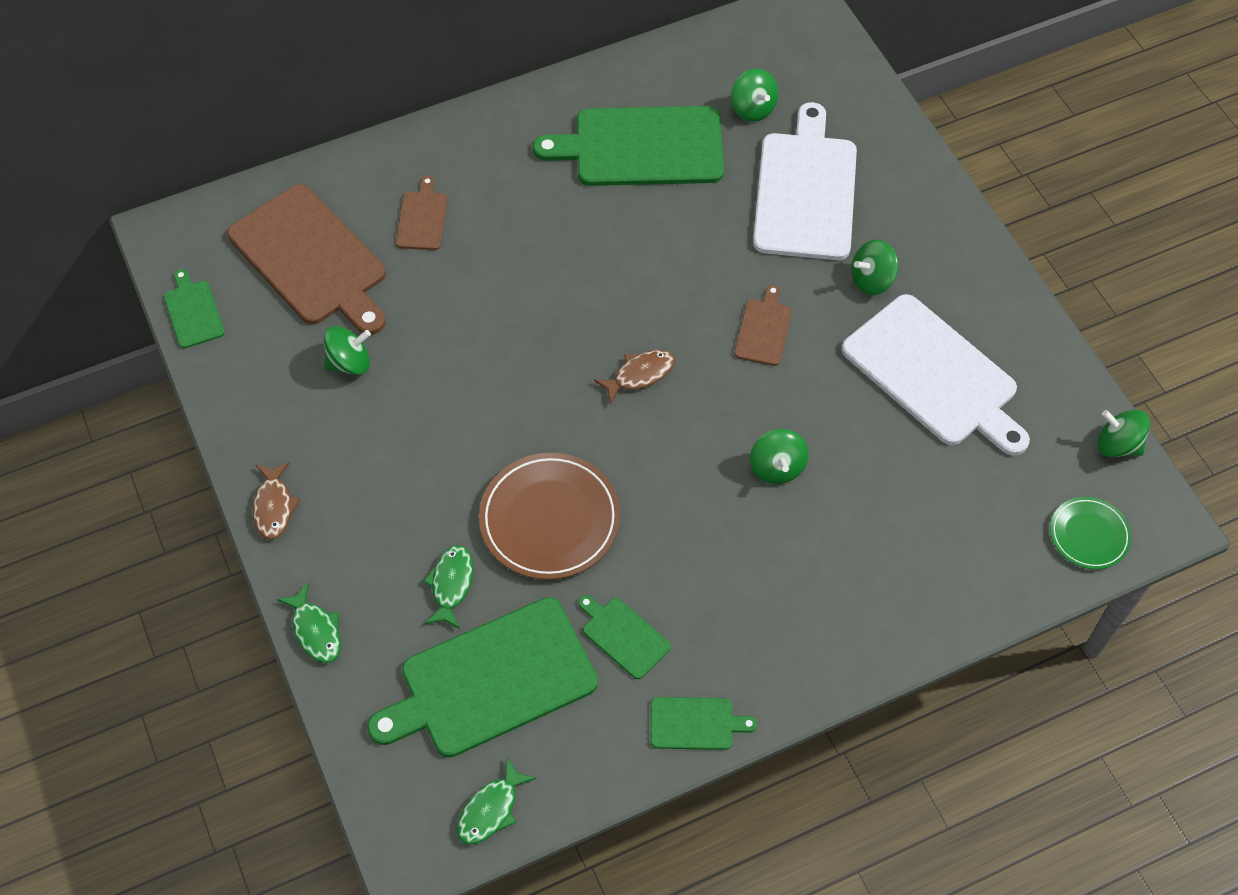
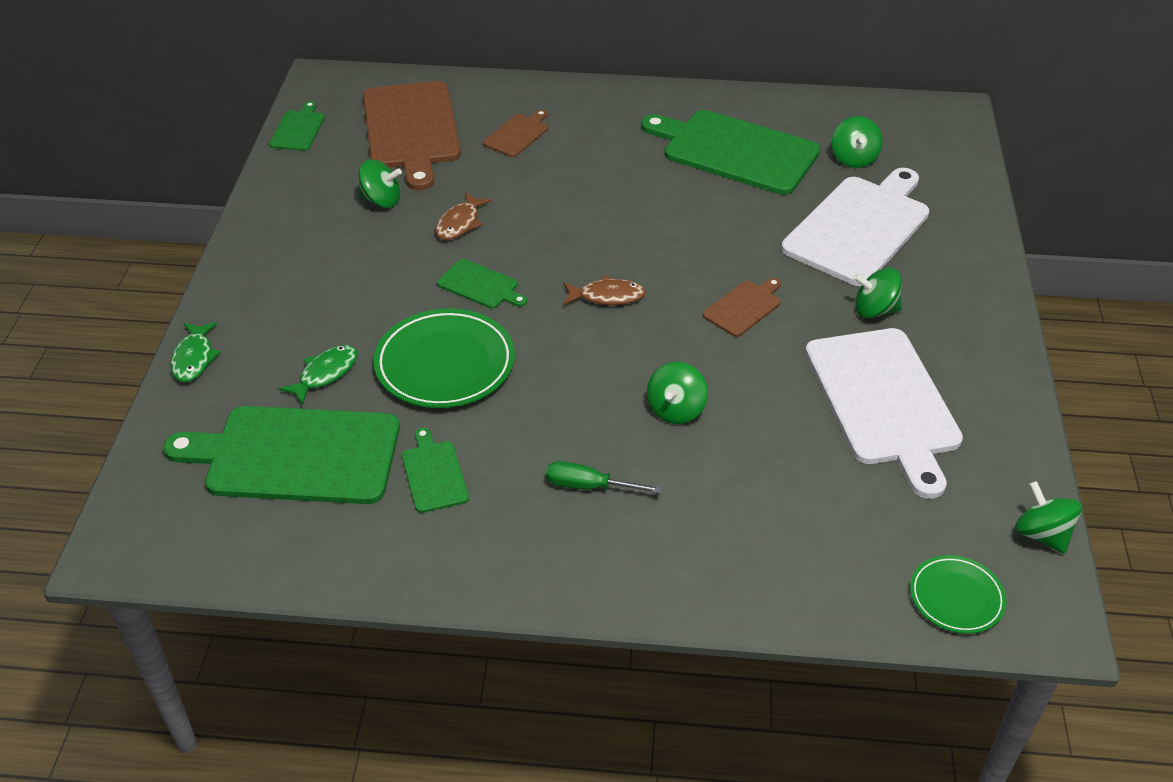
camera: 30 degrees right, 15 degrees down
brown fish [253,462,300,540] -> brown fish moved to [435,192,492,240]
green fish [457,757,536,845] -> none
brown plate [479,453,620,580] -> green plate [373,308,515,408]
green cutting board [651,697,757,750] -> green cutting board moved to [437,259,527,309]
none -> green screwdriver [546,461,662,494]

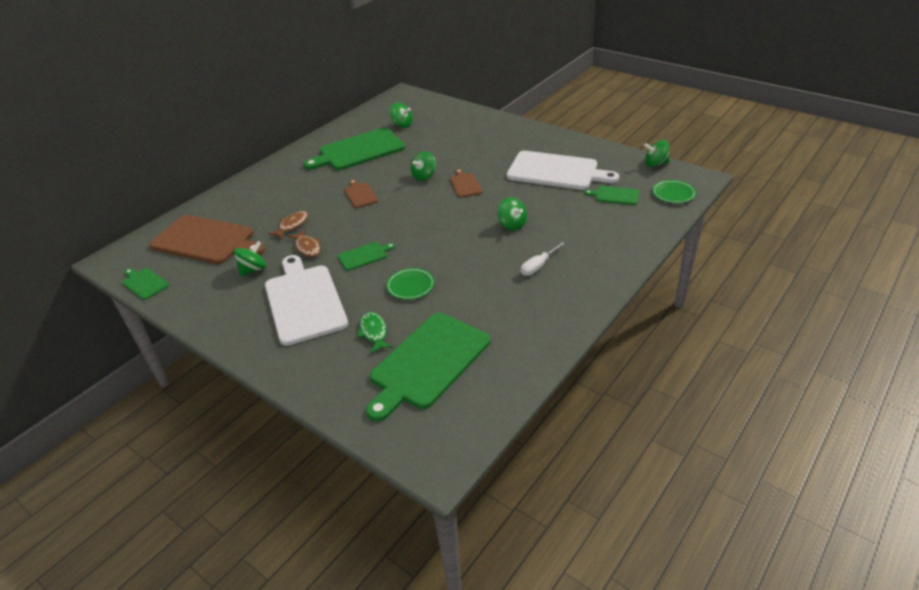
camera: 55 degrees left, 5 degrees down
green fish [170,322,221,382] -> none
green plate [373,308,515,408] -> green plate [386,268,435,300], size x0.57
green cutting board [402,428,469,513] -> green cutting board moved to [584,186,639,205]
brown cutting board [483,110,548,157] -> brown cutting board moved to [344,180,379,208]
green screwdriver [546,461,662,494] -> white screwdriver [521,242,565,276]
brown fish [563,275,646,305] -> brown fish moved to [268,211,308,239]
white cutting board [781,168,929,286] -> white cutting board moved to [265,255,348,346]
green spinning top [854,268,902,318] -> green spinning top moved to [411,151,436,181]

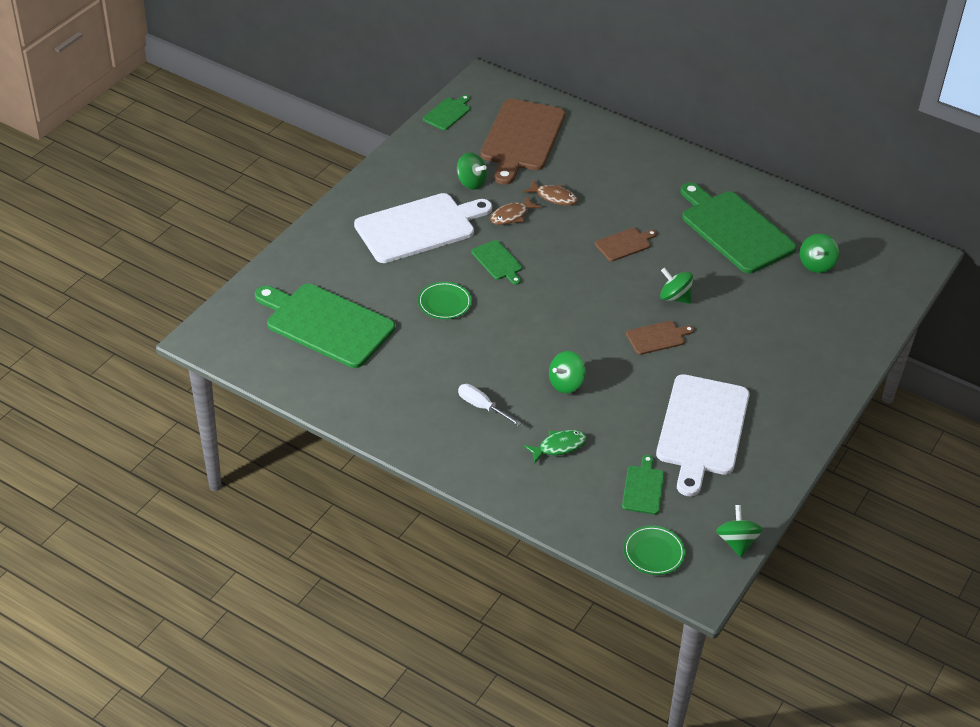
camera: 80 degrees right, 5 degrees up
green fish [357,312,393,354] -> green fish moved to [524,430,587,463]

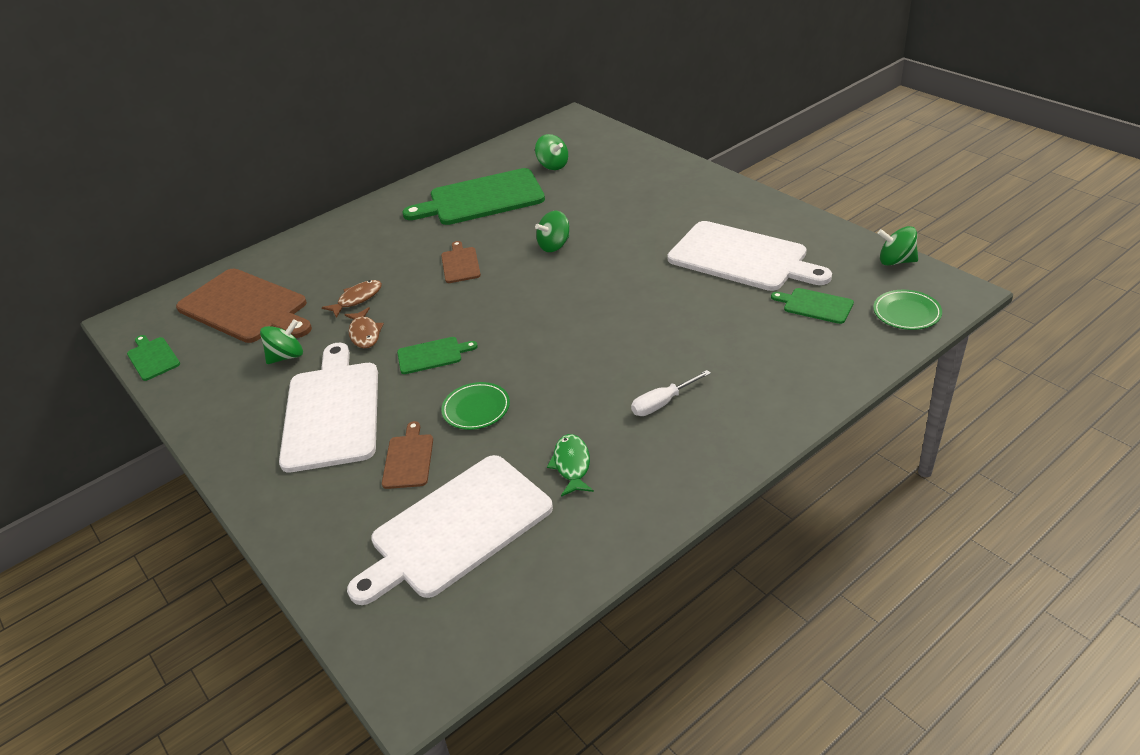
camera: 65 degrees left, 5 degrees down
green cutting board [255,284,395,368] -> white cutting board [347,455,553,605]
green fish [524,430,587,463] -> green fish moved to [547,434,594,497]
green spinning top [549,351,586,393] -> none
brown cutting board [626,321,695,355] -> brown cutting board moved to [382,421,433,489]

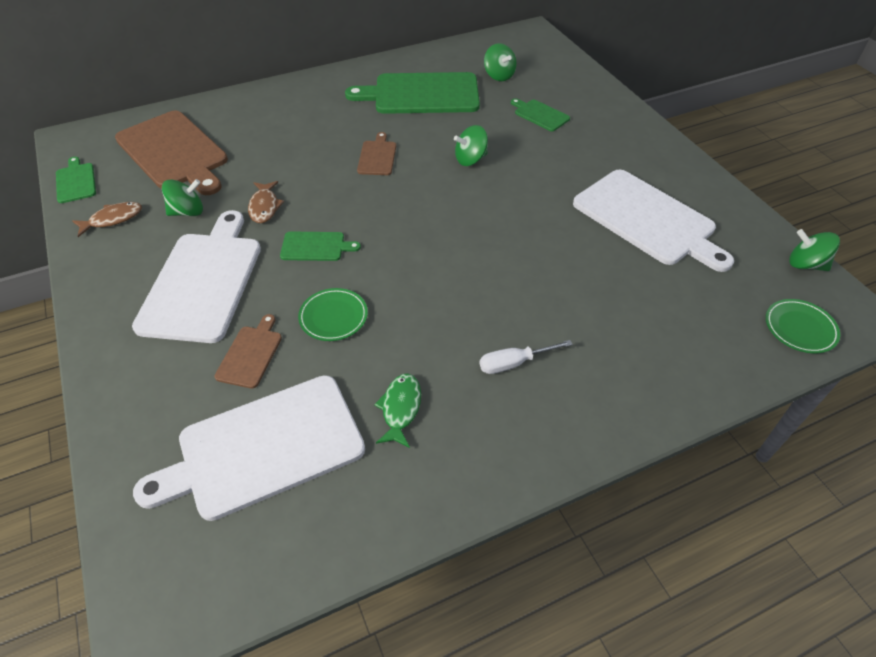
camera: 10 degrees right, 10 degrees up
brown fish [322,280,382,318] -> brown fish moved to [72,202,142,237]
green cutting board [771,288,854,324] -> green cutting board moved to [511,98,570,131]

